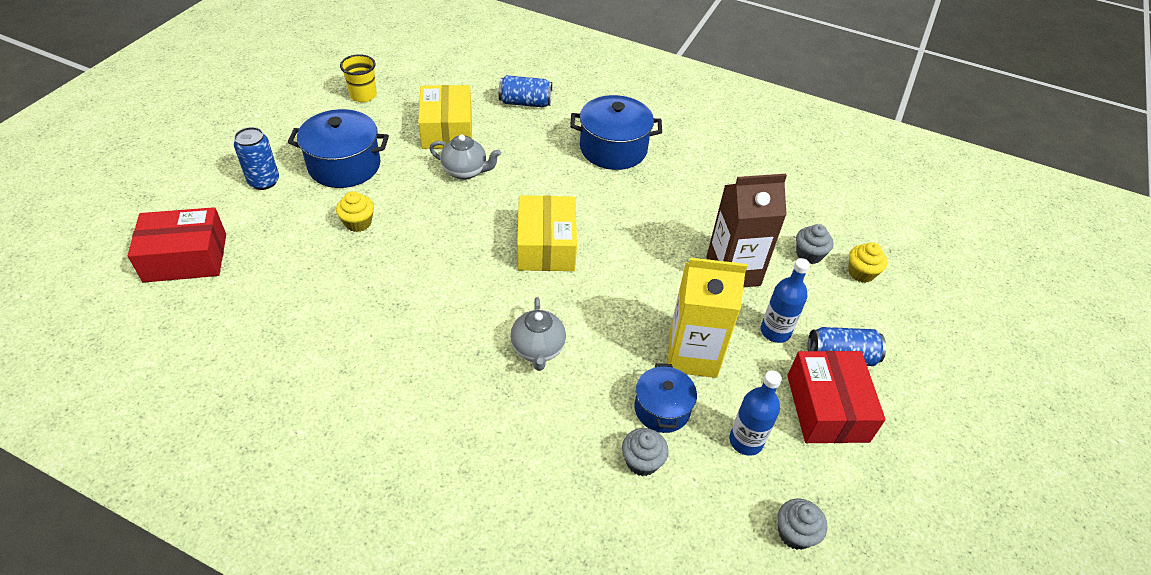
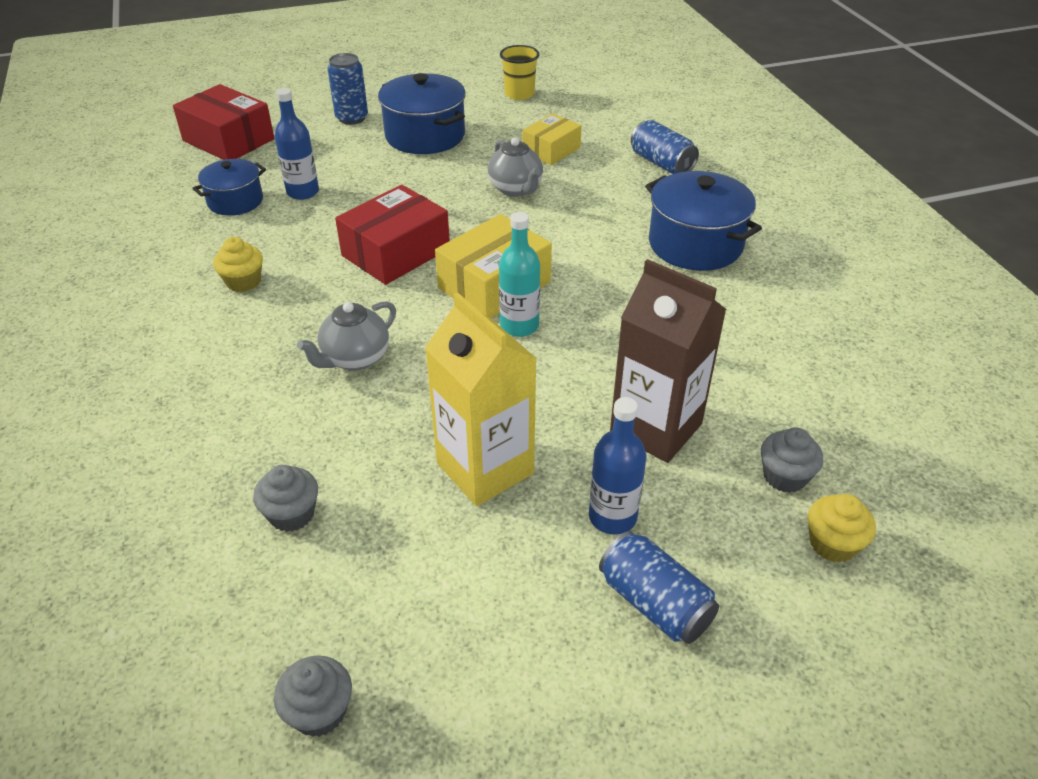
camera: 50 degrees right, 5 degrees down
yellow cupcake [336,191,374,232] -> yellow cupcake moved to [213,237,263,292]
yellow box [418,85,472,149] -> yellow box [522,113,582,165], size x0.64
blue pot [634,363,697,433] -> blue pot moved to [192,159,266,216]
blue bottle [729,370,782,456] -> blue bottle moved to [275,88,319,200]
red box [787,351,886,443] -> red box moved to [335,185,450,285]
none -> turquoise bottle [499,212,540,337]

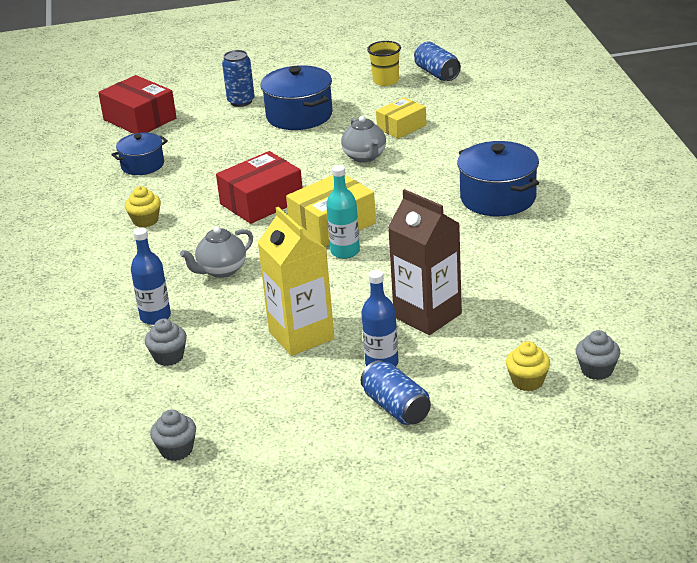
camera: 10 degrees right, 10 degrees down
blue bottle [275,88,319,200] -> blue bottle moved to [131,227,171,325]
blue can [631,120,699,174] -> blue can moved to [414,42,461,81]
grey cupcake [761,427,823,493] -> grey cupcake moved to [576,330,620,380]

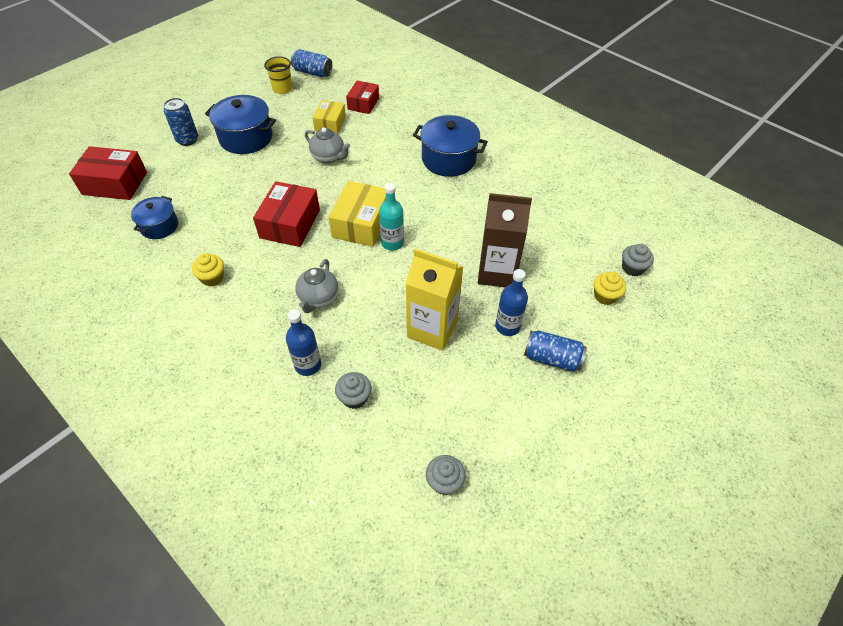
camera: 40 degrees left, 20 degrees up
none -> red box [346,81,379,114]

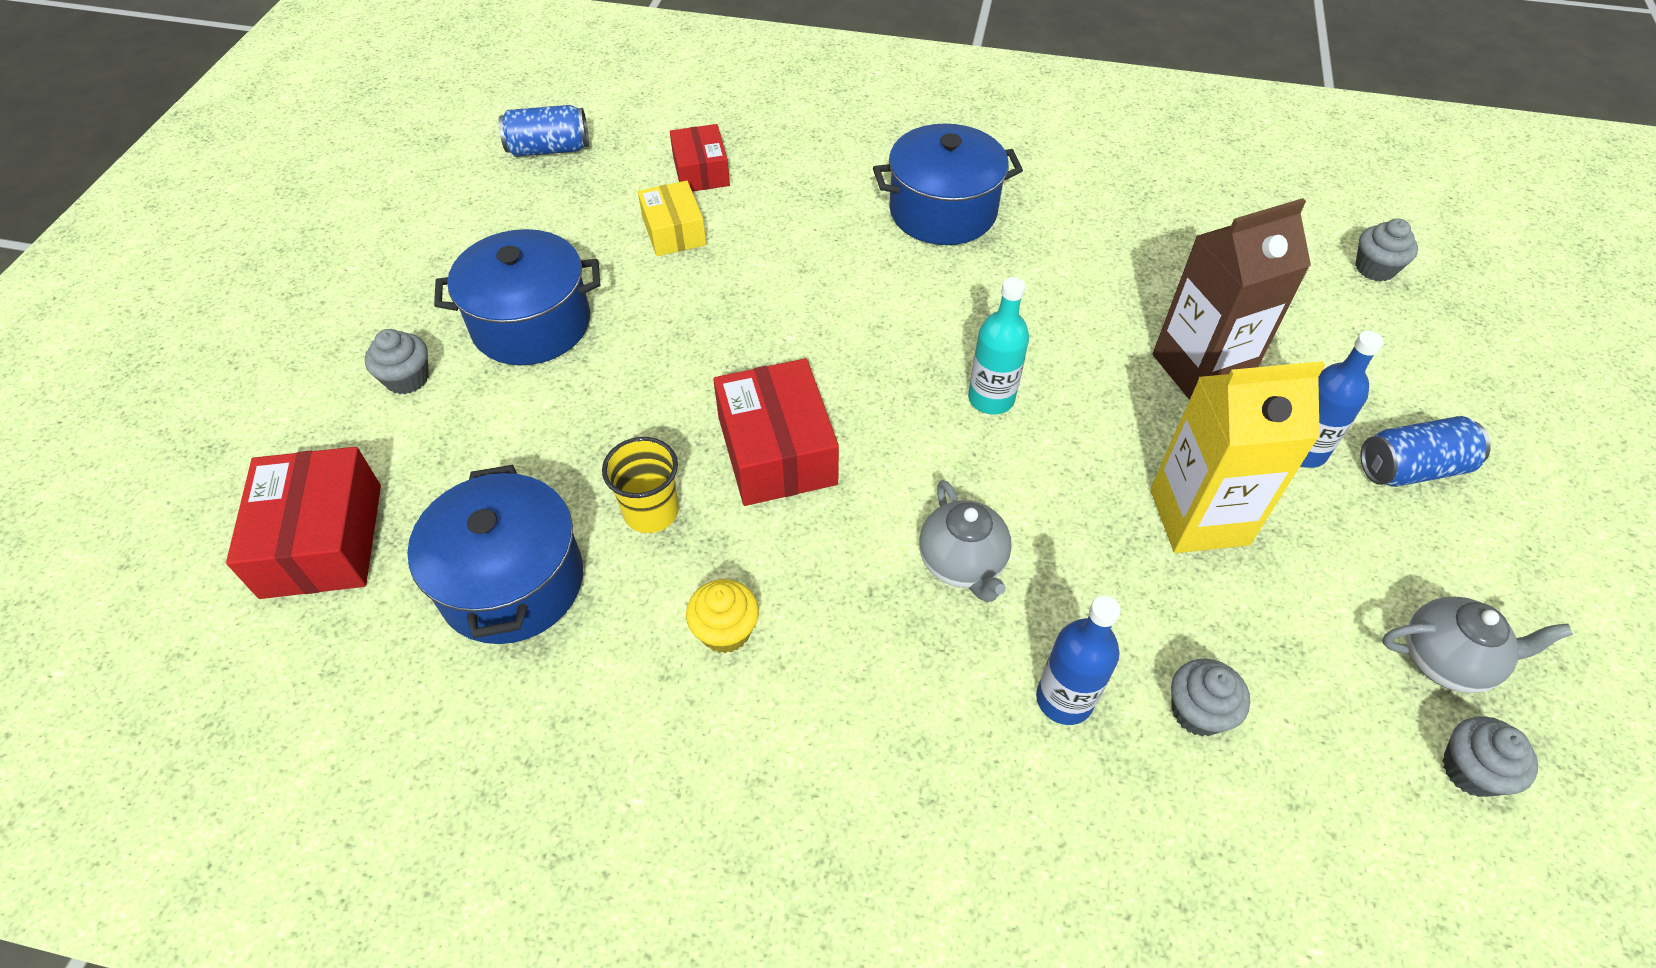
camera: 30 degrees left, 0 degrees up
red box [69,146,147,200] -> red box turned 75 degrees counterclockwise [226,447,381,599]
blue pot [131,196,178,239] -> blue pot [407,465,583,644], size x1.61
blue can [164,98,198,146] -> grey cupcake [365,329,429,394]
yellow cup [264,56,292,94] -> yellow cup moved to [602,437,679,533]
grey teapot [305,127,350,163] -> grey teapot moved to [1382,597,1573,693]
yellow box [328,181,386,247] -> none
yellow cupcake [594,272,626,305] -> none

